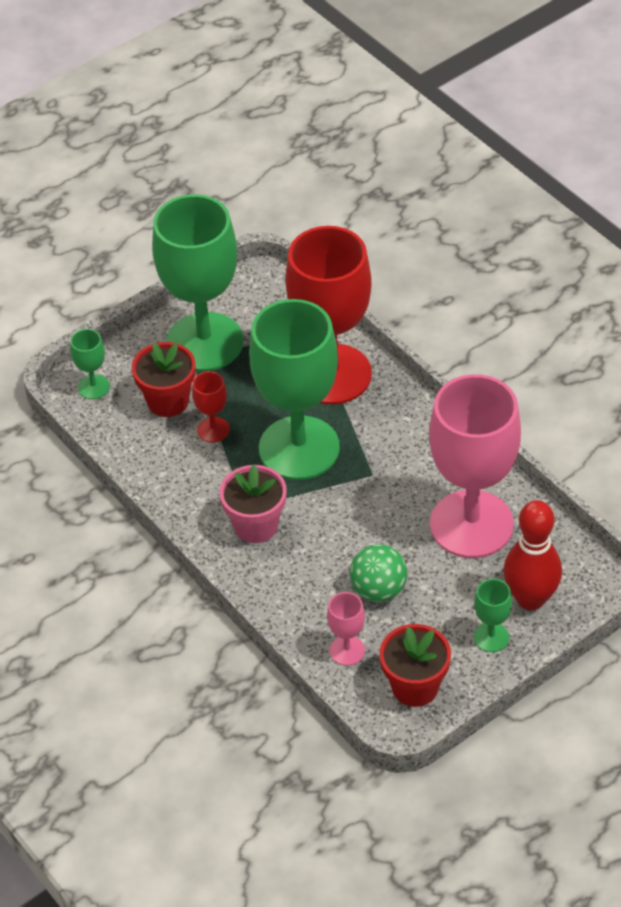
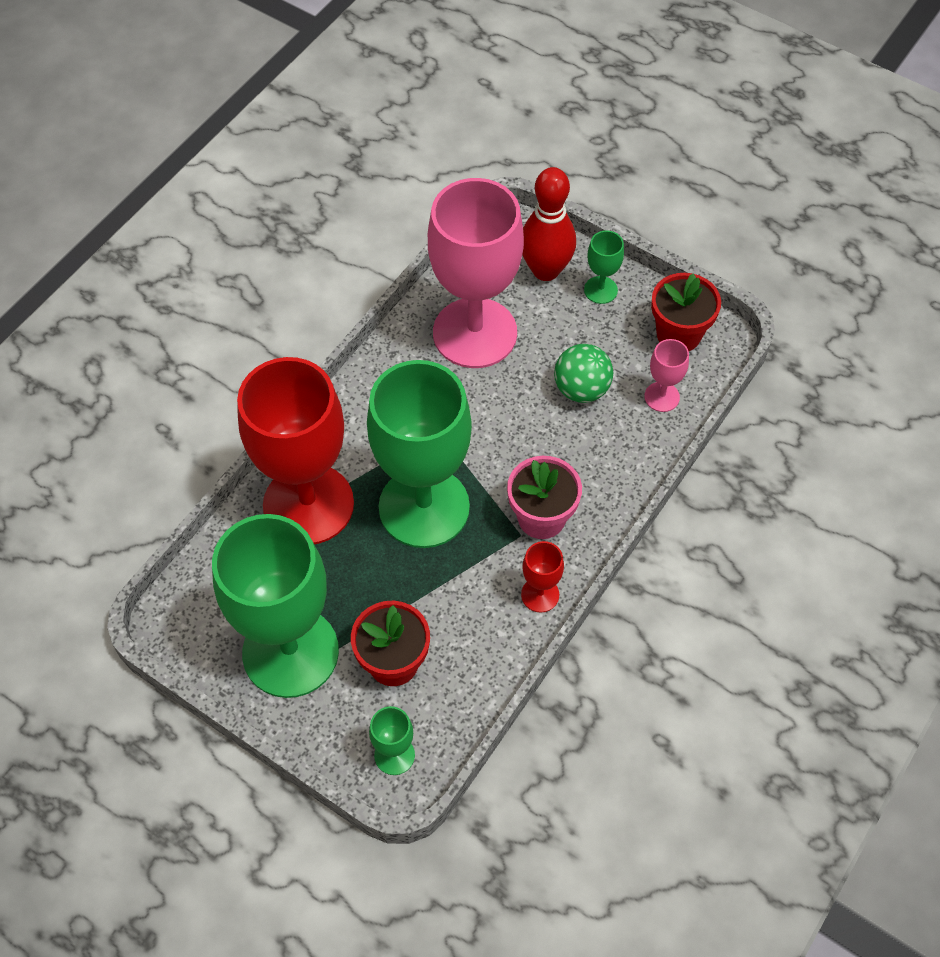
camera: 110 degrees left, 10 degrees up
red goblet [192,371,230,442] -> red goblet moved to [521,541,564,613]

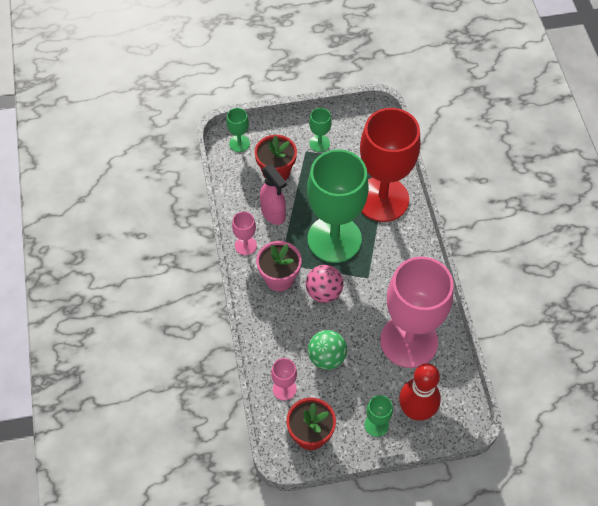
camera: 135 degrees right, 0 degrees up
green goblet [212,514,339,698] -> green goblet [309,108,332,152], size x0.41
red goblet [521,541,564,613] -> pink goblet [232,211,257,255]
none -> pink spray bottle [260,164,287,225]
none -> pink ball [306,265,344,303]

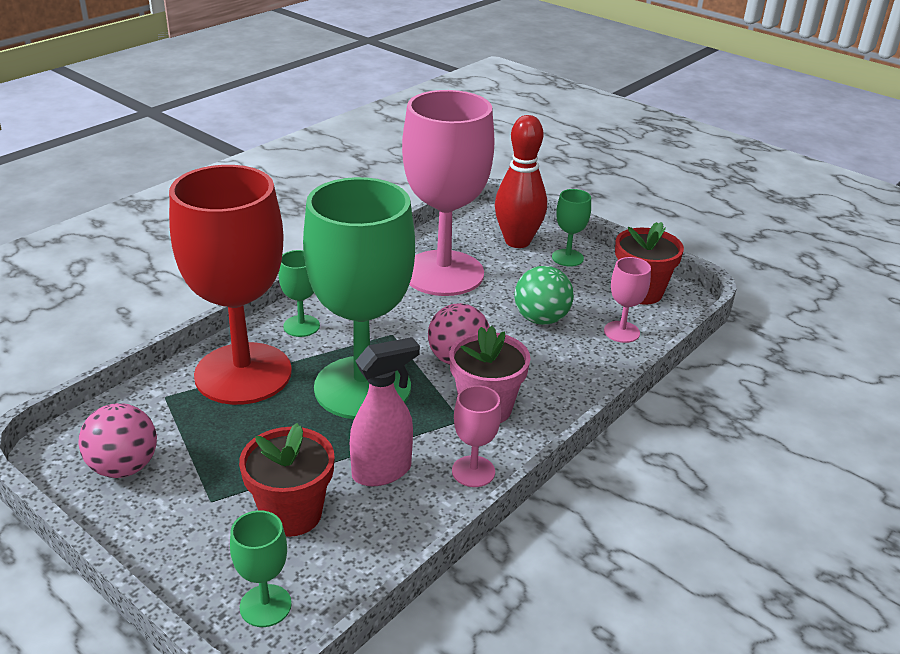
camera: 130 degrees left, 25 degrees down
pink spray bottle [260,164,287,225] -> pink spray bottle turned 45 degrees clockwise [350,337,420,486]
green goblet [309,108,332,152] -> green goblet moved to [278,250,320,337]
none -> pink ball [79,403,157,478]

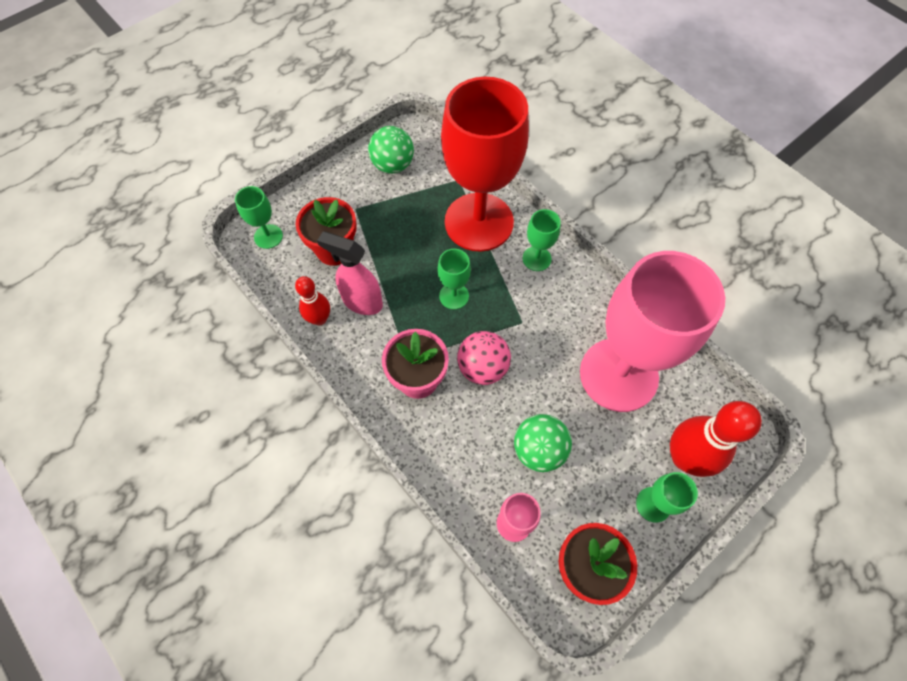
camera: 100 degrees right, 30 degrees up
pink ball [79,403,157,478] -> green ball [368,126,414,174]
green goblet [303,177,415,419] -> green goblet [437,249,471,309], size x0.41
pink spray bottle [350,337,420,486] -> pink spray bottle turned 135 degrees clockwise [317,232,383,315]
pink goblet [452,385,501,487] -> none
none -> red bowling pin [295,276,330,325]

